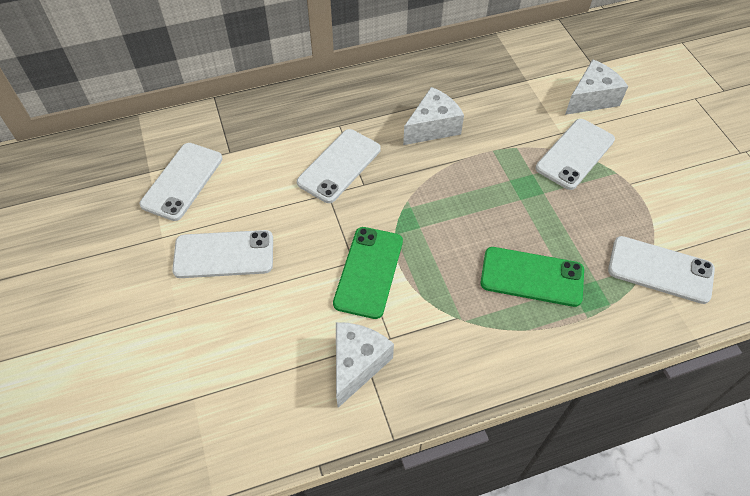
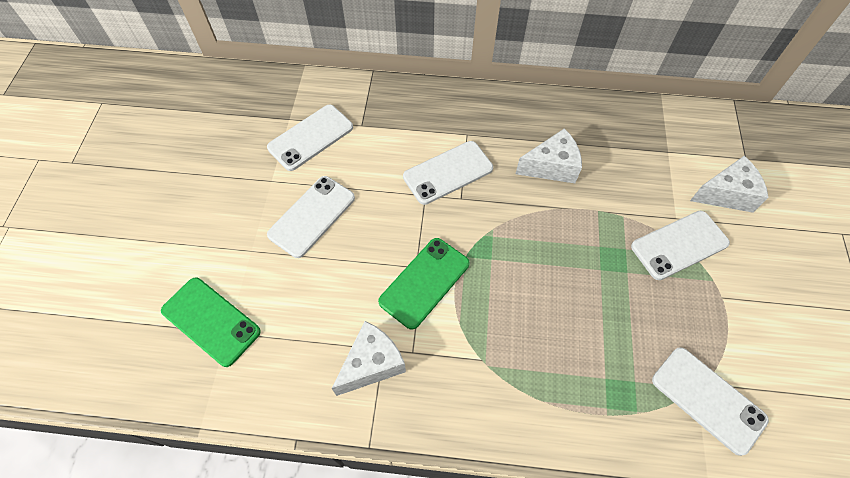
camera: 25 degrees right, 5 degrees up
white phone [172,230,273,278] -> white phone turned 75 degrees counterclockwise [267,176,355,258]
green phone [480,247,584,307] -> green phone moved to [161,278,261,367]

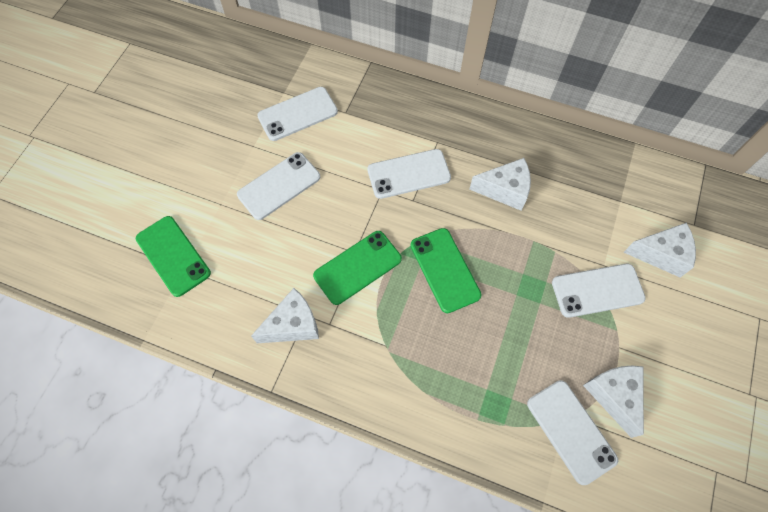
camera: 15 degrees right, 5 degrees up
none -> green phone [410,228,482,313]
none -> white cheese [583,366,644,438]

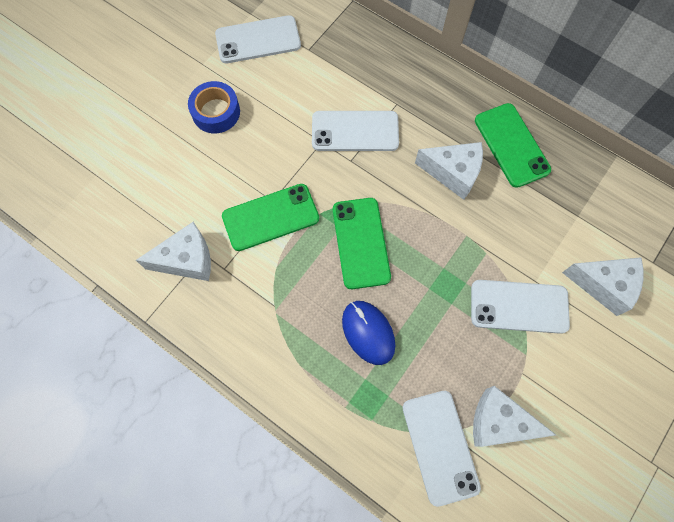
camera: 15 degrees right, 5 degrees up
green phone [136,216,211,297] -> green phone moved to [475,103,551,188]
white phone [237,152,320,220] -> blue tape [188,81,240,133]
white cheese [583,366,644,438] -> white cheese turned 75 degrees counterclockwise [473,386,556,447]
none -> blue mouse [342,301,395,365]

